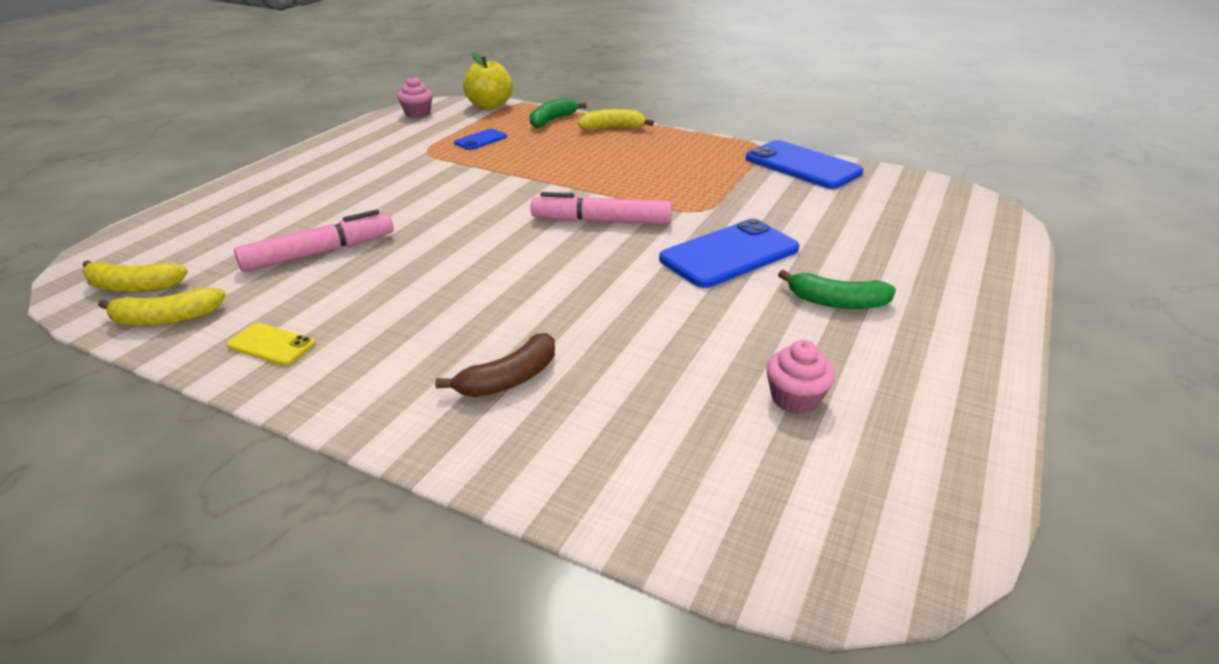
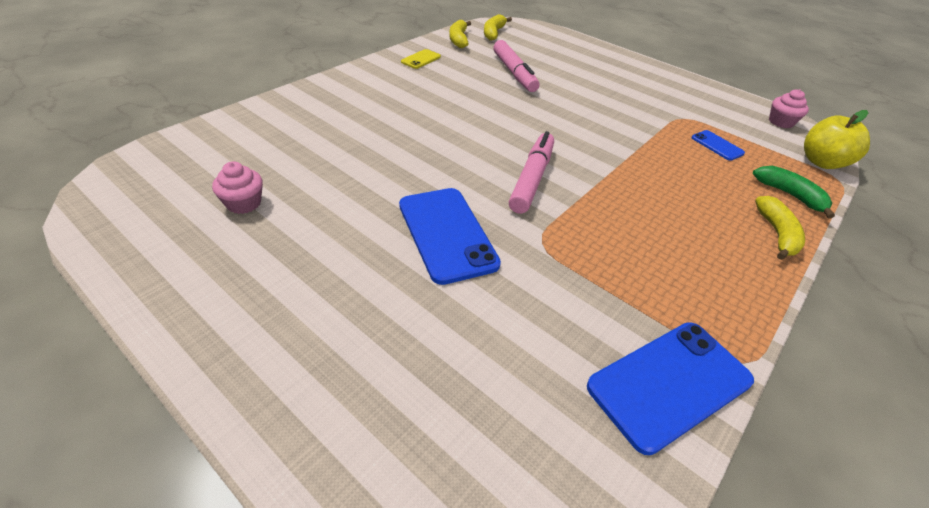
camera: 100 degrees right, 10 degrees up
brown banana [435,333,555,397] -> none
green banana [778,270,896,309] -> none

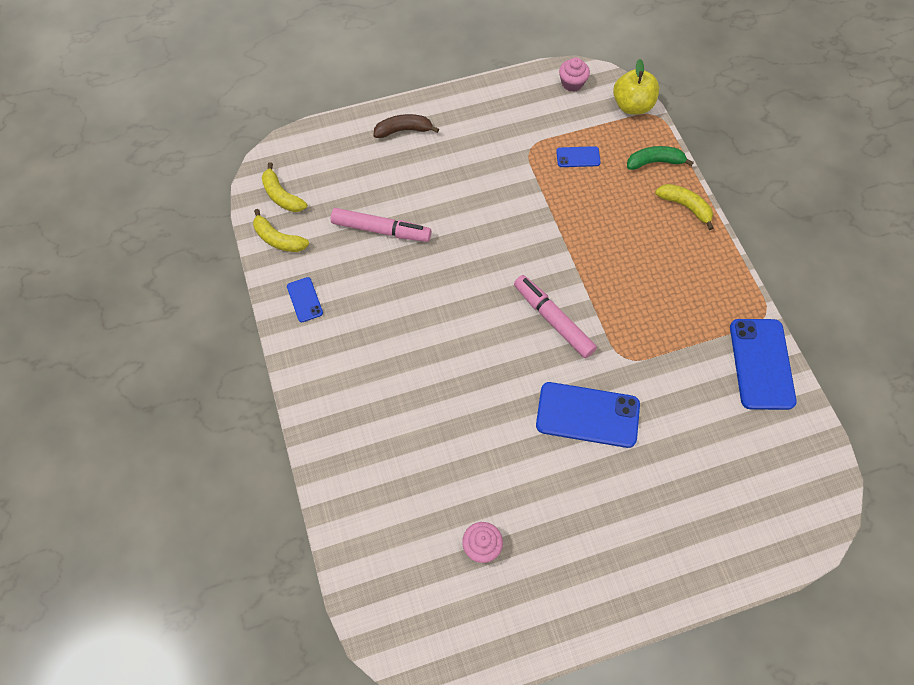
camera: 55 degrees left, 20 degrees up
yellow phone [401,49,441,69] -> blue phone [287,277,323,322]
none -> brown banana [374,114,439,138]

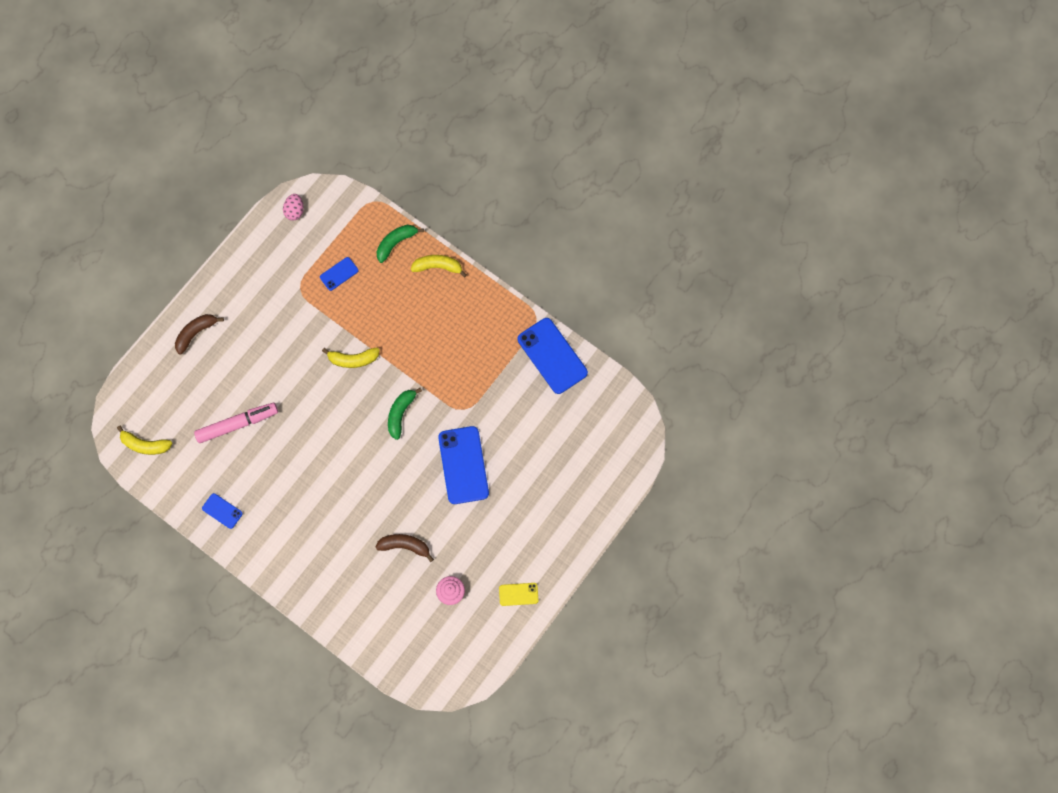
camera: 35 degrees left, 10 degrees up
yellow banana [253,209,309,252] -> yellow banana moved to [322,347,380,368]
pink marker [514,275,597,358] -> green banana [388,388,422,440]
blue phone [536,382,640,448] -> blue phone turned 75 degrees counterclockwise [438,426,489,504]
pink cupcake [559,58,590,92] -> pink egg [283,194,304,221]
yellow apple [613,59,659,114] -> none
none -> brown banana [375,534,434,562]
none -> yellow phone [499,583,538,606]

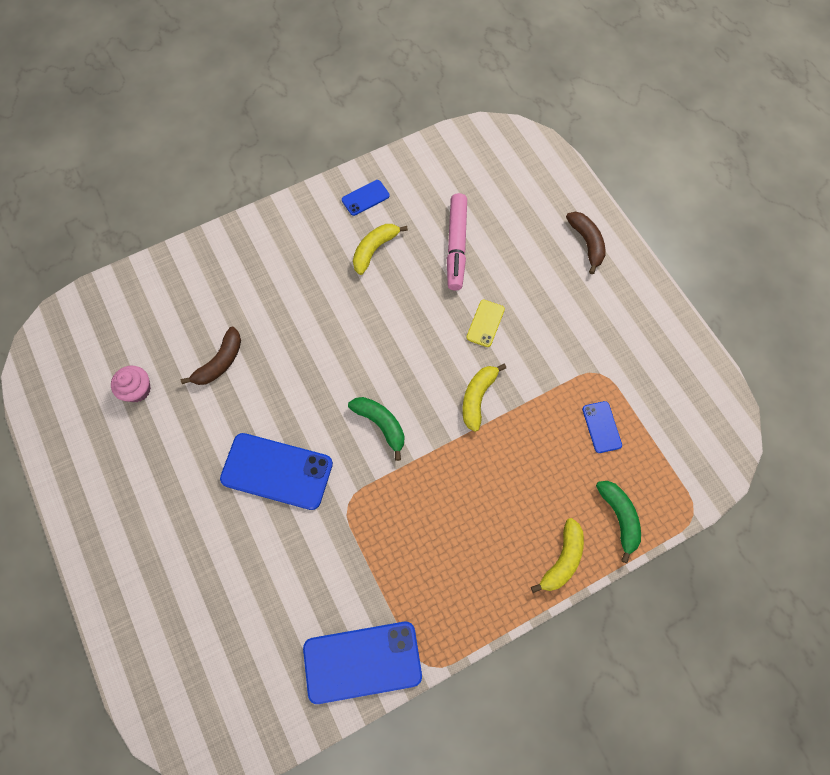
camera: 115 degrees right, 5 degrees down
yellow banana [117,425,172,455] -> yellow banana moved to [353,224,408,275]
pink egg [283,194,304,221] -> none
yellow phone [499,583,538,606] -> yellow phone moved to [466,300,505,347]

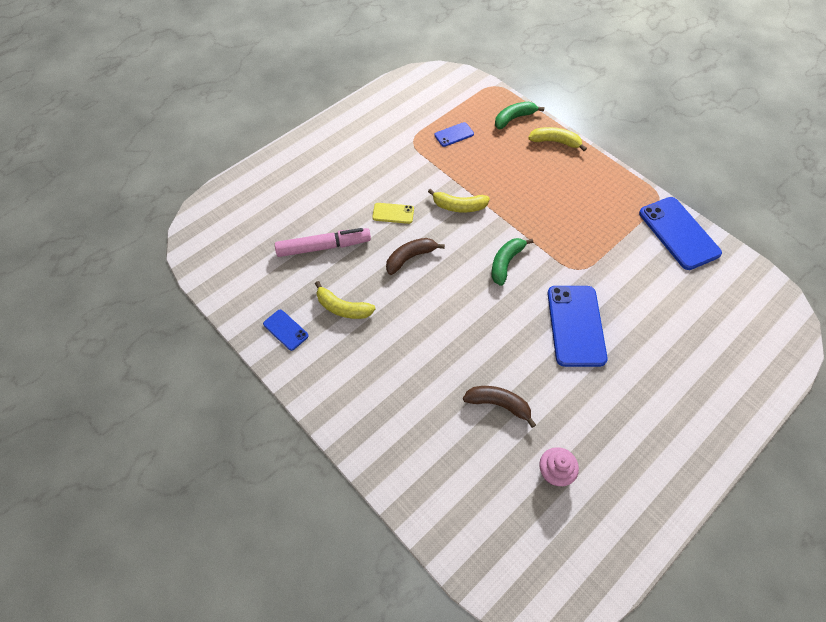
camera: 105 degrees left, 10 degrees down
brown banana [566,212,606,274] -> brown banana moved to [386,238,445,275]

